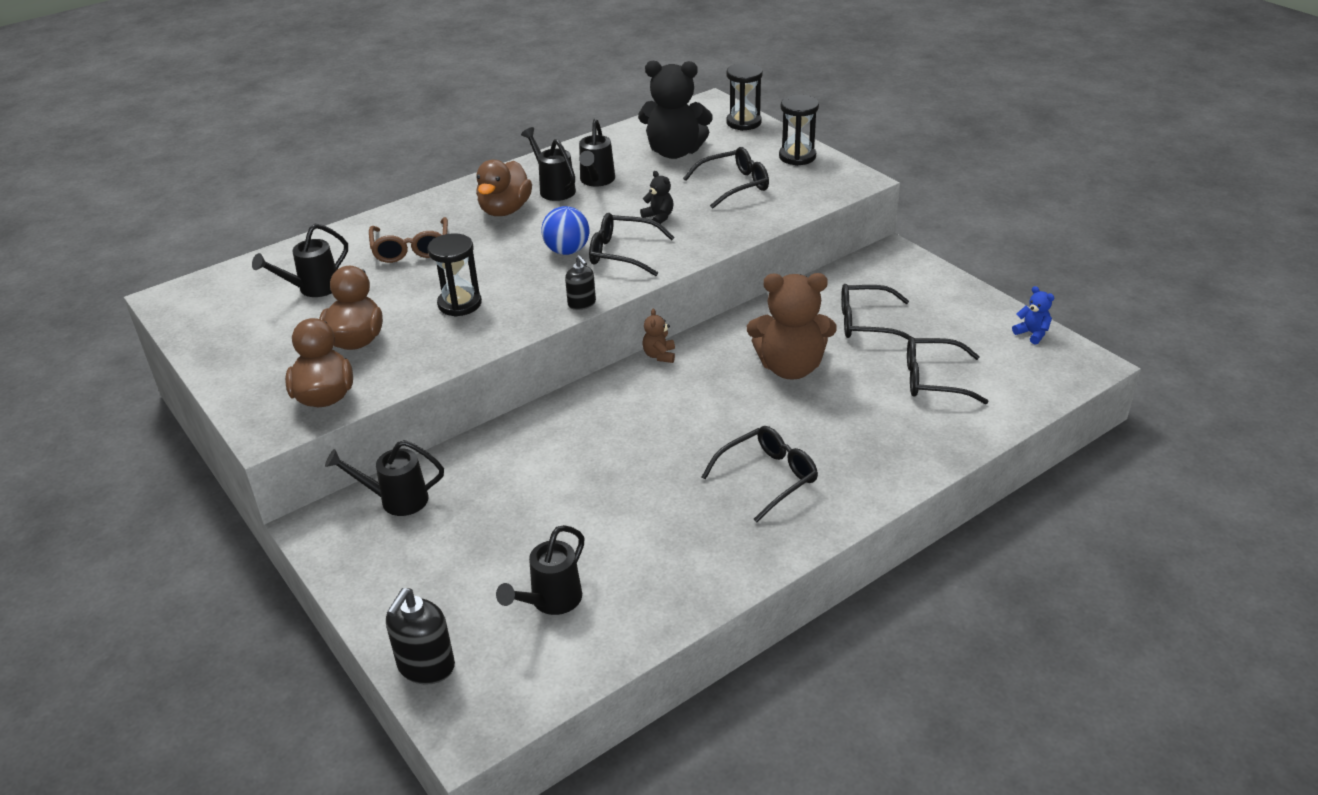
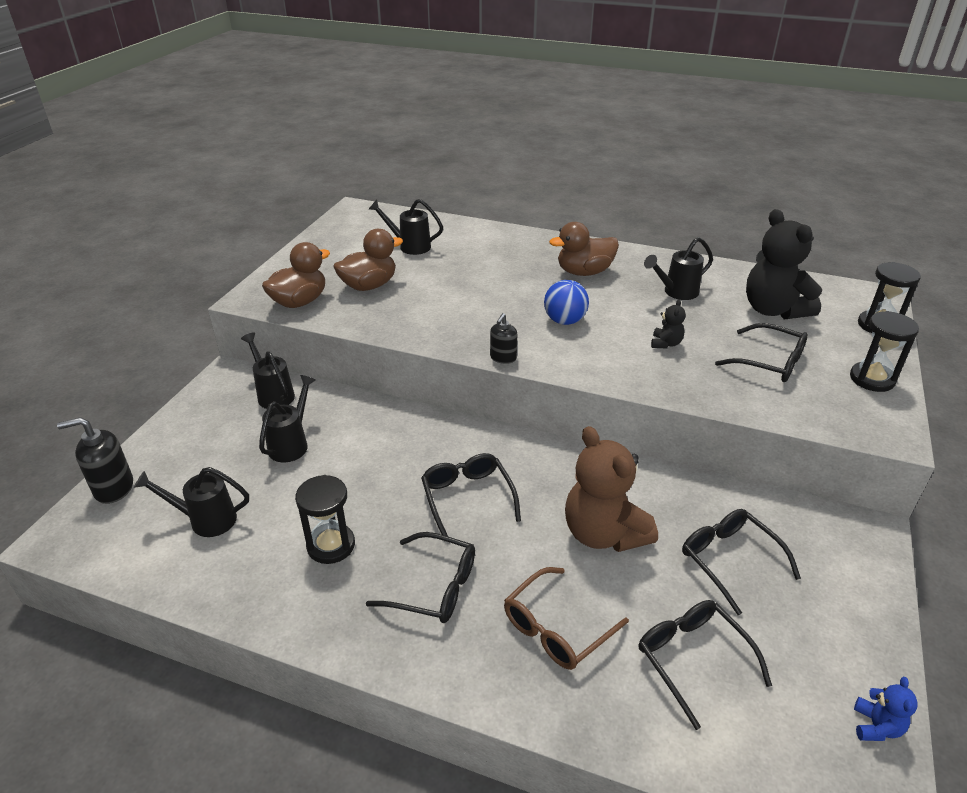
camera: 55 degrees right, 0 degrees up
brown glasses [369,217,448,263] -> brown glasses moved to [504,567,629,670]
black hourglass [427,233,482,317] -> black hourglass moved to [295,475,355,564]
black watering can [521,127,576,201] -> black watering can moved to [259,375,316,462]
black glasses [589,213,675,276] -> black glasses moved to [421,453,521,536]
brown teddy bear [642,309,675,363] -> none

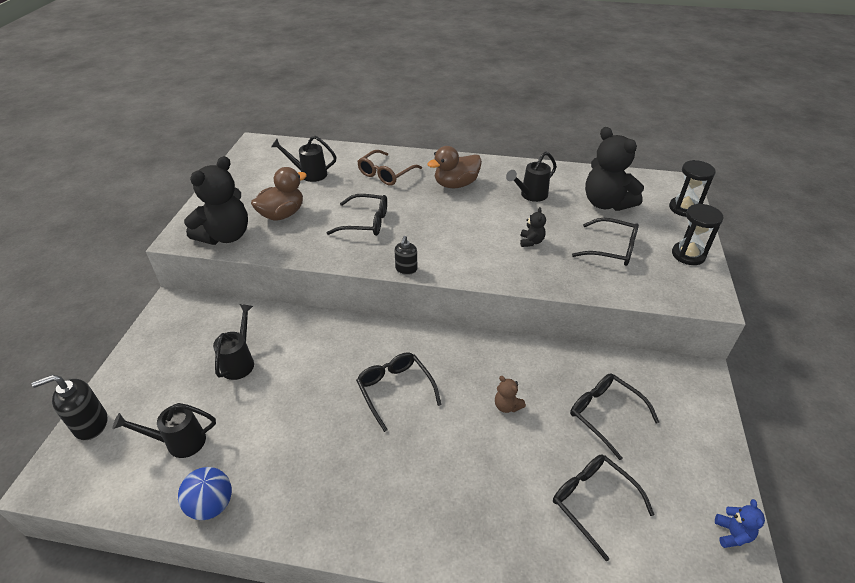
camera: 10 degrees left, 5 degrees up
black watering can [241,332,295,409] -> none
brown duck [262,242,330,308] -> black teddy bear [184,156,248,245]
black hourglass [295,475,355,564] -> none
black glasses [366,532,475,623] -> black glasses moved to [327,194,387,236]
brown glasses [504,567,629,670] -> brown glasses moved to [357,150,422,186]
blue ball [544,280,589,325] -> blue ball moved to [178,467,232,520]
brown teddy bear [565,426,658,552] -> brown teddy bear [495,376,526,413], size x0.43

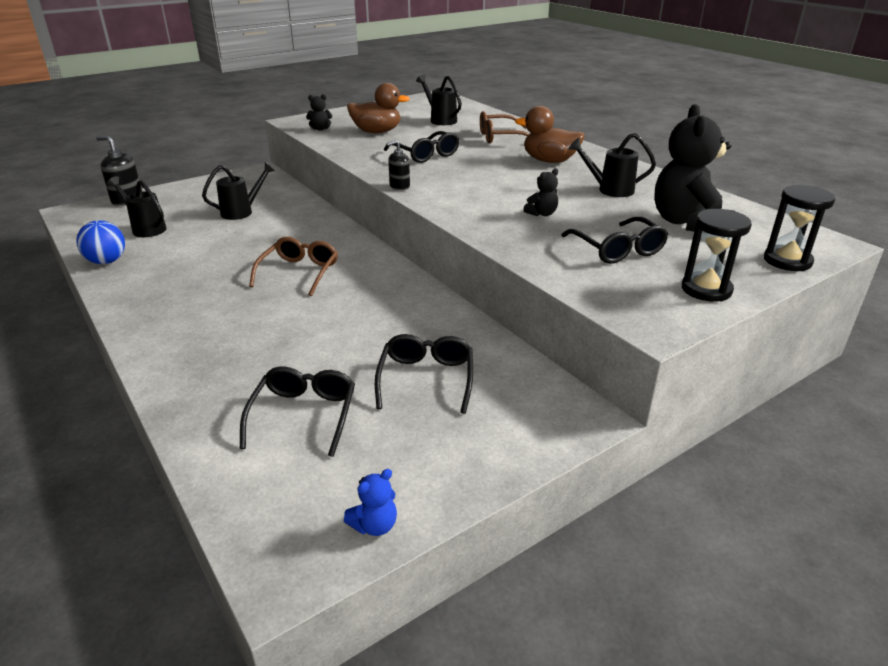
camera: 45 degrees right, 10 degrees down
black teddy bear [184,156,248,245] -> black teddy bear [306,94,332,131], size x0.43
black glasses [356,352,442,432] -> brown glasses [249,237,338,296]
brown teddy bear [495,376,526,413] -> none

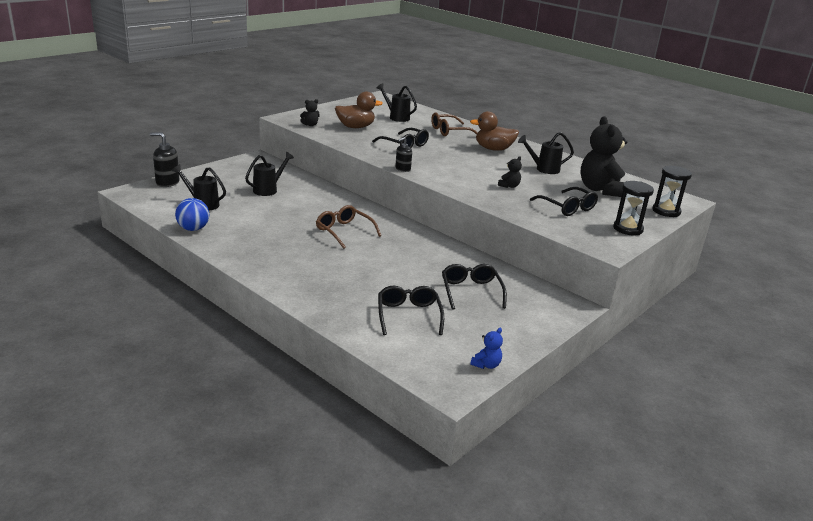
camera: 15 degrees left, 5 degrees down
brown glasses [249,237,338,296] -> brown glasses turned 45 degrees counterclockwise [316,205,381,249]

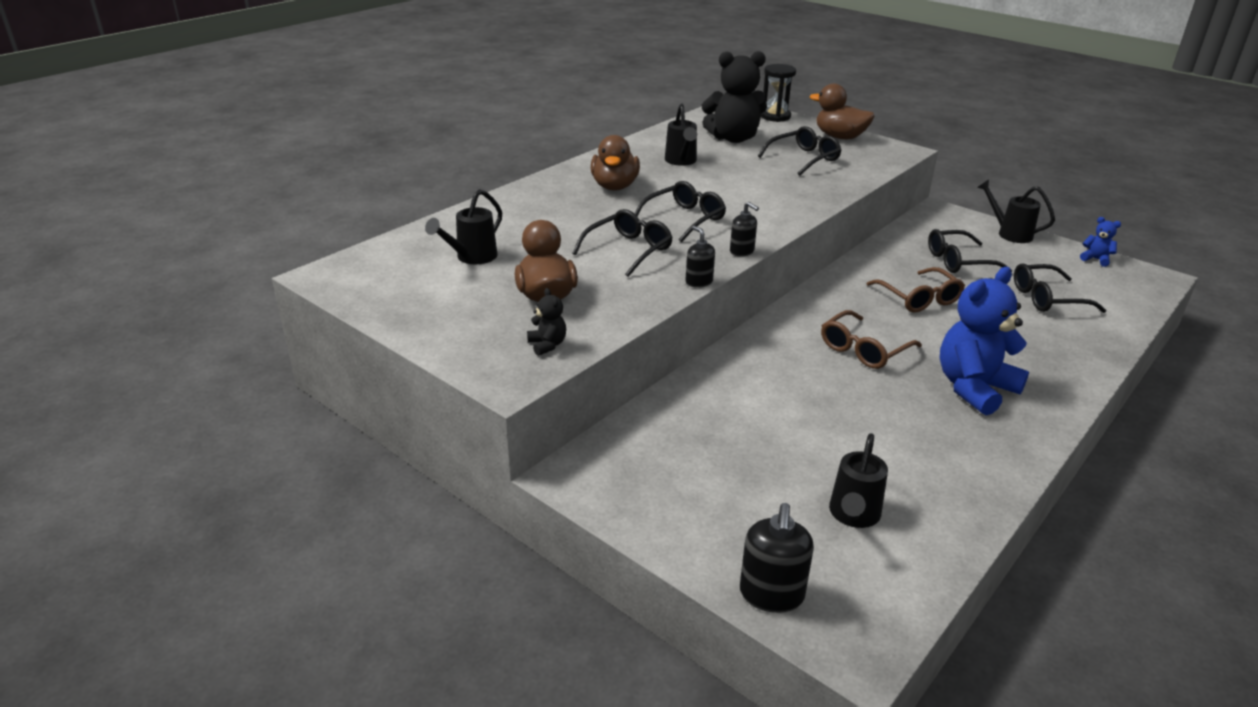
camera: 90 degrees left, 5 degrees up
blue ball [175,198,209,231] -> none
black watering can [245,152,294,196] -> black watering can moved to [977,179,1055,243]
brown glasses [431,112,478,136] -> brown glasses moved to [867,267,965,312]
black teddy bear [498,156,522,188] -> none
black hourglass [613,181,654,235] -> brown duck [810,84,874,139]
none -> black glasses [634,181,726,242]
none -> black soap dispenser [685,226,715,288]
none -> blue teddy bear [940,267,1029,415]

